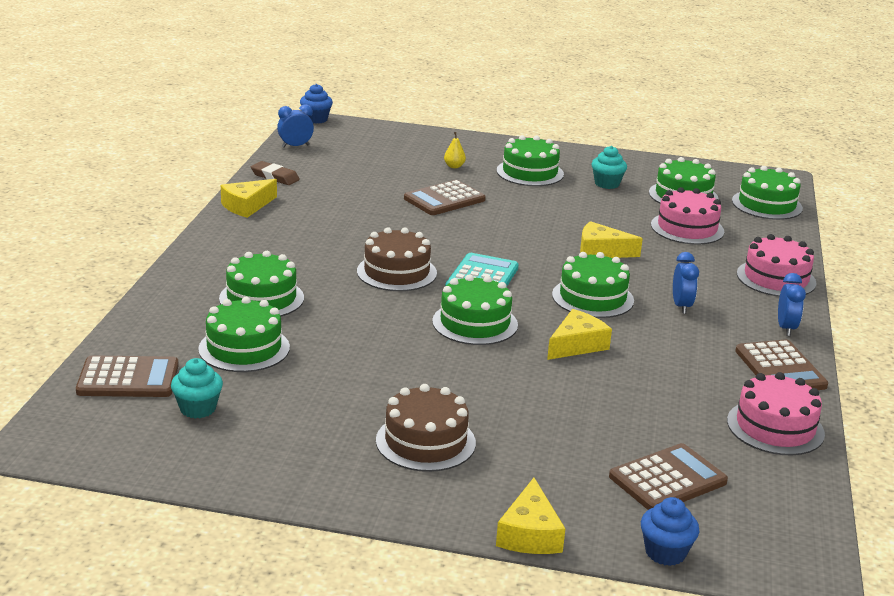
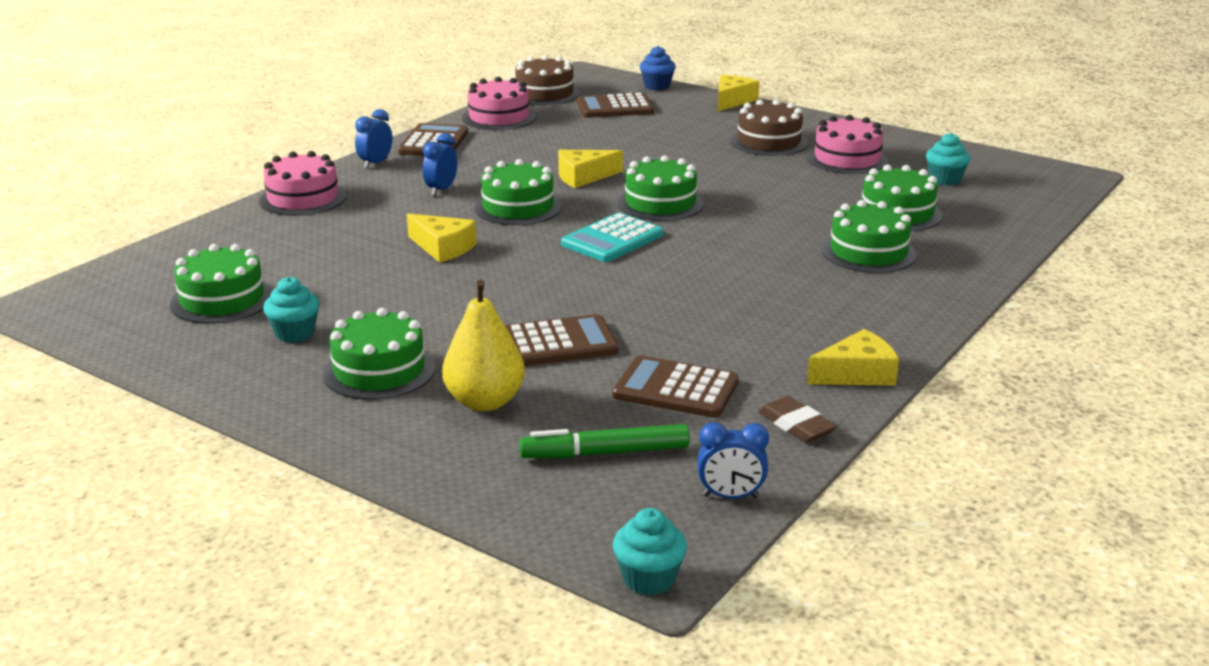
camera: 155 degrees left, 0 degrees up
brown calculator [76,355,179,397] -> brown calculator moved to [612,355,739,418]
blue cupcake [300,84,333,124] -> turquoise cupcake [613,508,687,595]
brown cake [357,227,437,291] -> brown cake moved to [515,55,580,105]
yellow pear [444,132,466,168] -> yellow pear [442,280,525,411], size x2.19
pink cake [651,187,724,244] -> pink cake moved to [807,115,888,174]
green cake [732,166,803,220] -> none
none -> green marker [519,424,690,458]

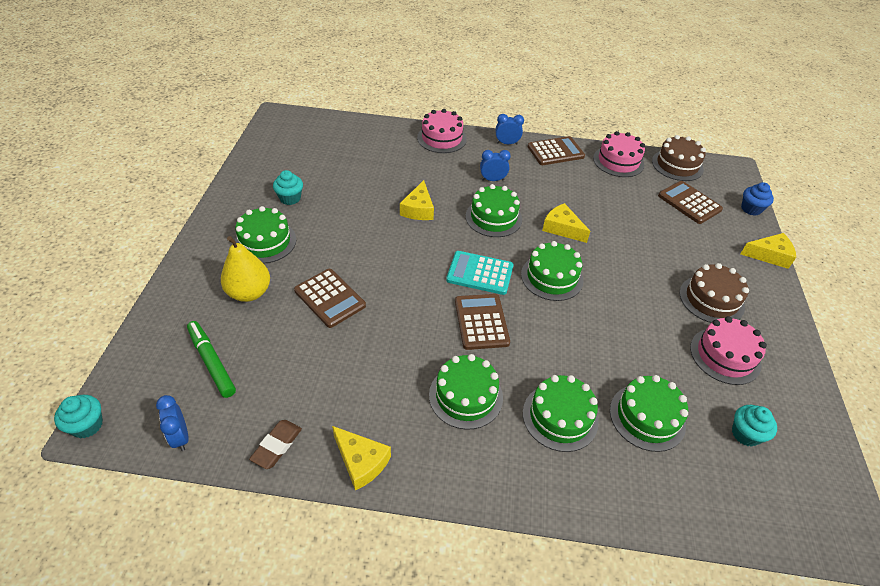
camera: 60 degrees right, 20 degrees up
green cake [170,244,273,324] -> green cake moved to [429,354,503,430]
brown calculator [612,355,739,418] -> brown calculator moved to [455,294,510,350]

